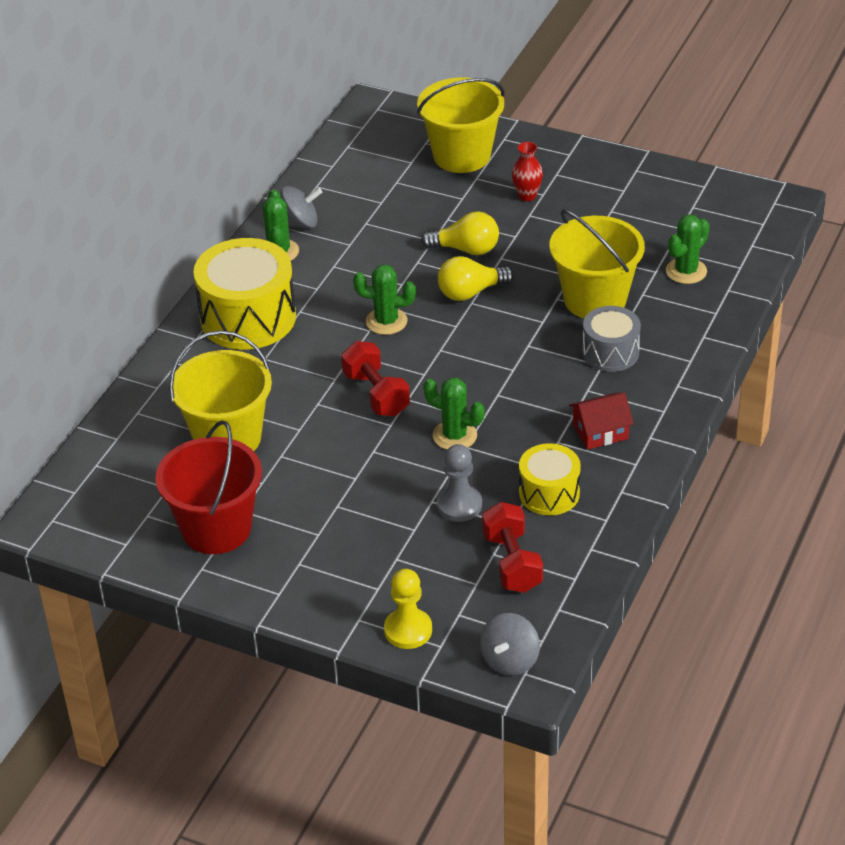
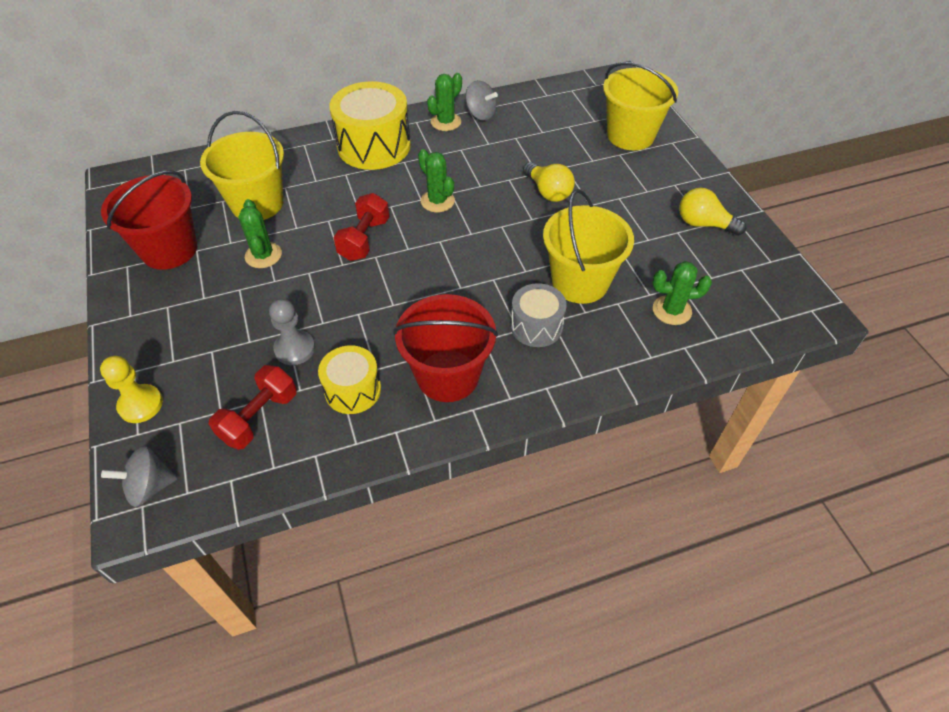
camera: 45 degrees right, 10 degrees up
green cactus [423,378,485,450] -> green cactus moved to [238,199,282,268]
yellow light bulb [438,256,514,301] -> yellow light bulb moved to [679,188,746,236]
red vase [512,142,543,201] -> none
red house [569,392,634,450] -> red bucket [393,294,498,402]

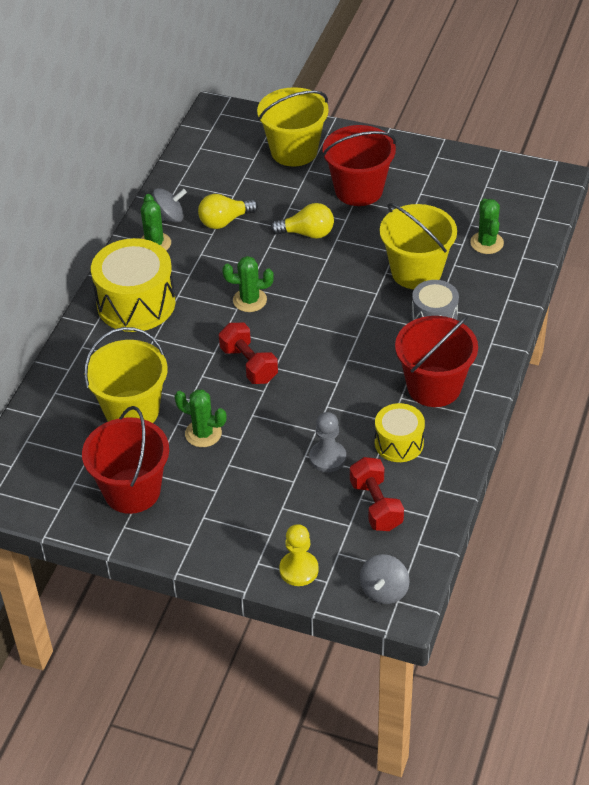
camera: 50 degrees left, 5 degrees down
green cactus [652,261,712,325] -> green cactus turned 45 degrees counterclockwise [470,199,504,254]
yellow light bulb [679,188,746,236] -> yellow light bulb moved to [198,194,258,229]
none -> red bucket [322,125,396,206]

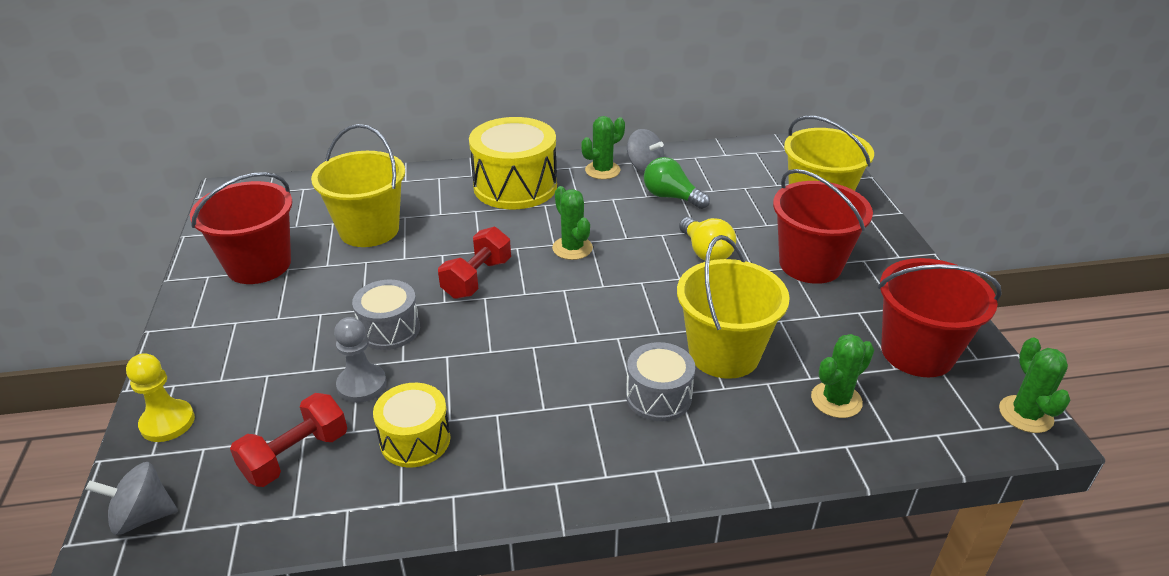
camera: 60 degrees right, 10 degrees down
green cactus [175,389,227,447] -> green cactus moved to [999,338,1070,433]
yellow light bulb [198,194,258,229] -> green light bulb [644,157,710,209]
red bucket [395,316,478,407] -> red bucket moved to [878,258,1002,377]
none -> grey drum [352,280,420,350]

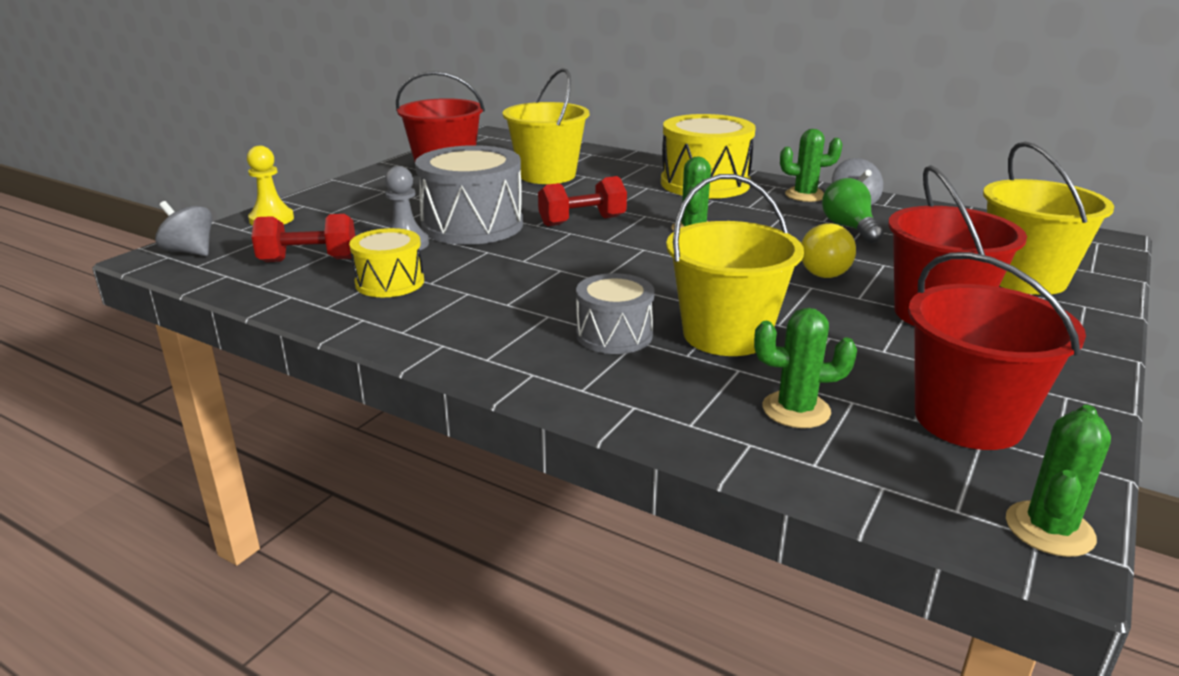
camera: 40 degrees right, 10 degrees down
grey drum [352,280,420,350] -> grey drum [415,145,523,245], size x1.74

